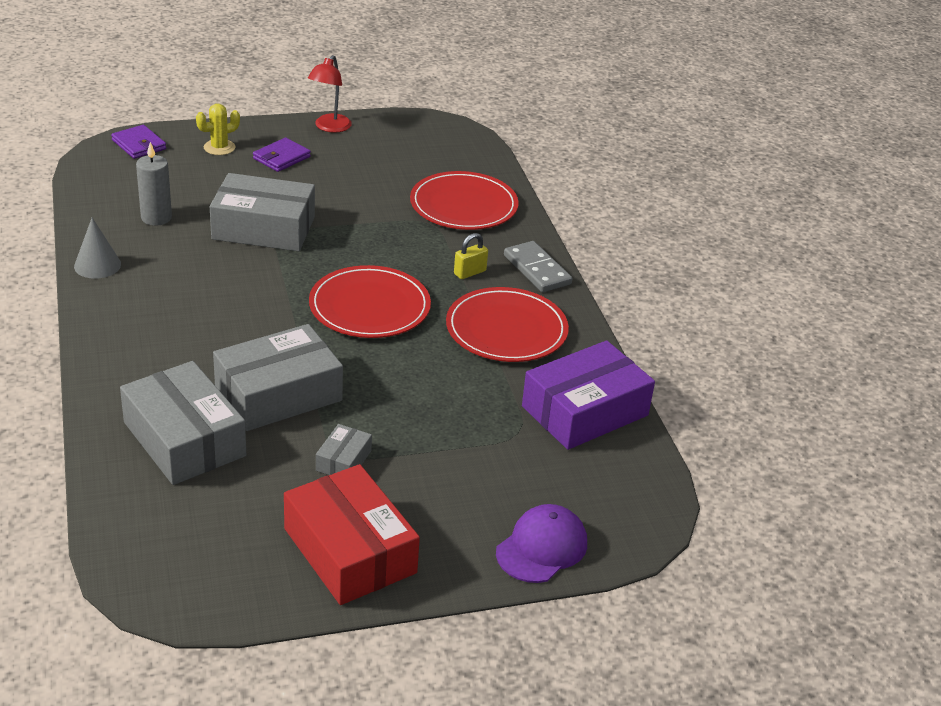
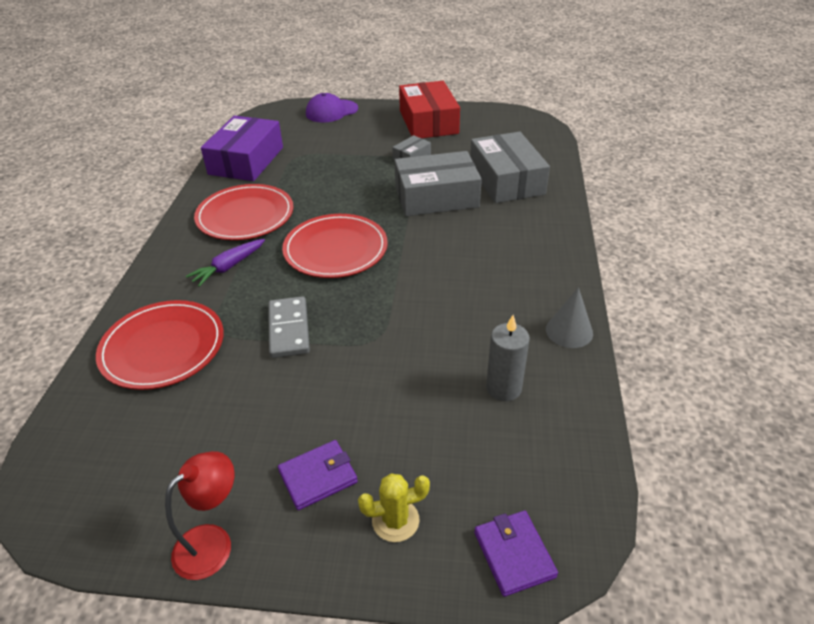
camera: 155 degrees left, 5 degrees up
grey box [210,173,315,251] -> none
yellow padlock [454,233,488,279] -> purple carrot [186,239,265,287]
grey domino [504,241,572,292] -> grey domino moved to [268,296,310,358]
purple box [522,340,655,450] -> purple box turned 60 degrees counterclockwise [201,116,283,181]

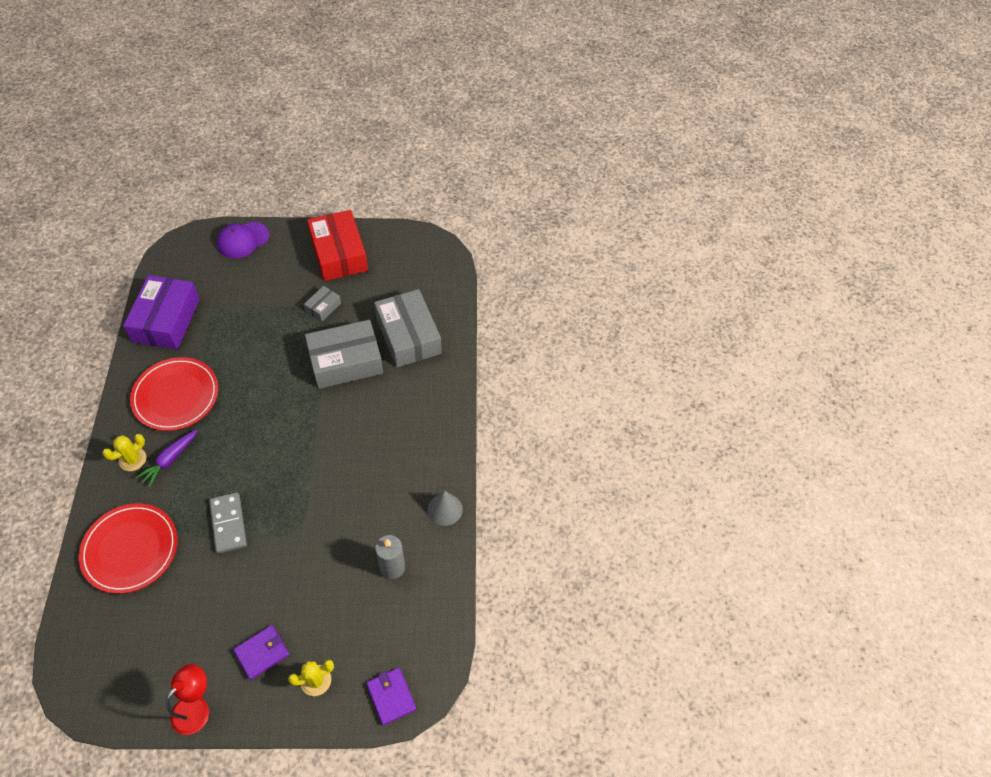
camera: 10 degrees left, 15 degrees up
red plate [282,214,388,278] -> none
none -> yellow cactus [102,434,147,471]

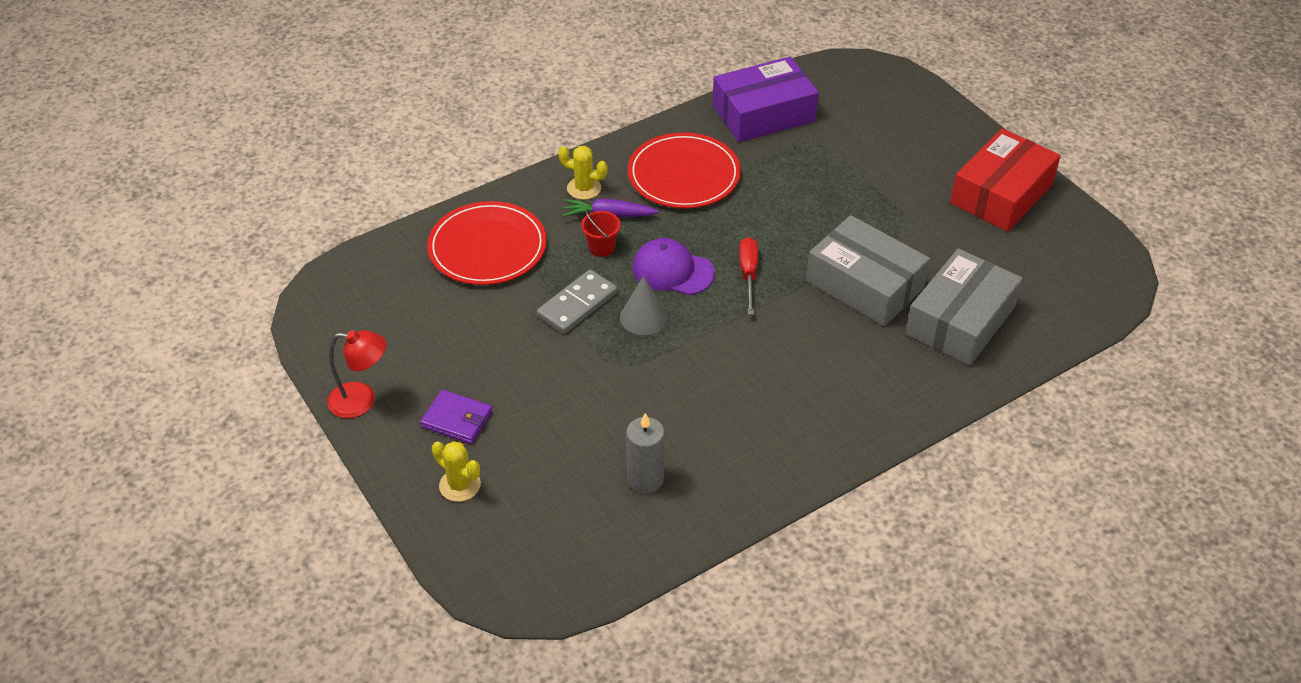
camera: 60 degrees right, 10 degrees down
purple cap [217,222,269,258] -> purple cap moved to [633,238,715,295]
grey box [304,286,341,322] -> none
purple wallet [366,668,416,725] -> none
grey cone [428,491,463,526] -> grey cone moved to [620,276,668,335]
none -> red bucket [581,209,621,257]
none -> red screwdriver [739,237,758,315]

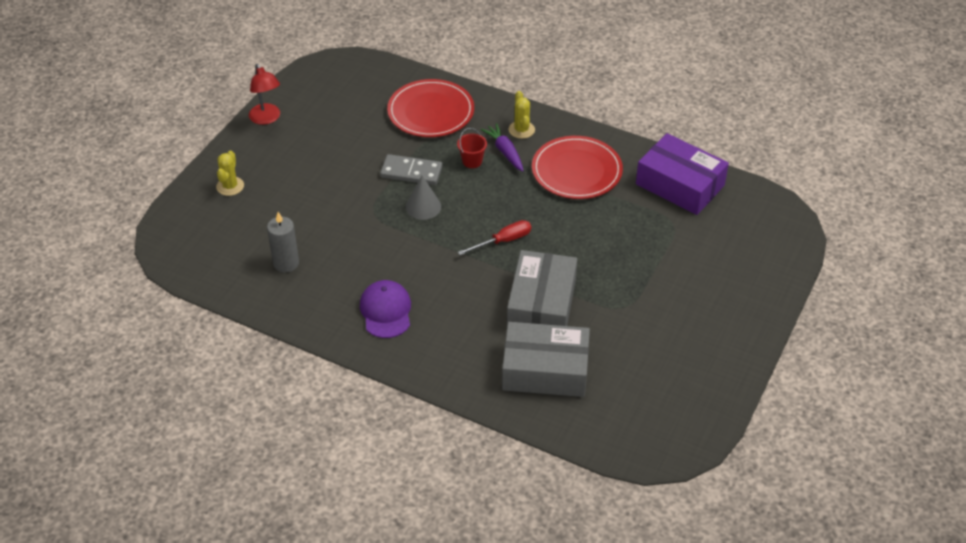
camera: 60 degrees right, 0 degrees up
purple wallet [420,390,493,444] -> none
purple cap [633,238,715,295] -> purple cap moved to [360,280,411,338]
red box [950,128,1061,232] -> none

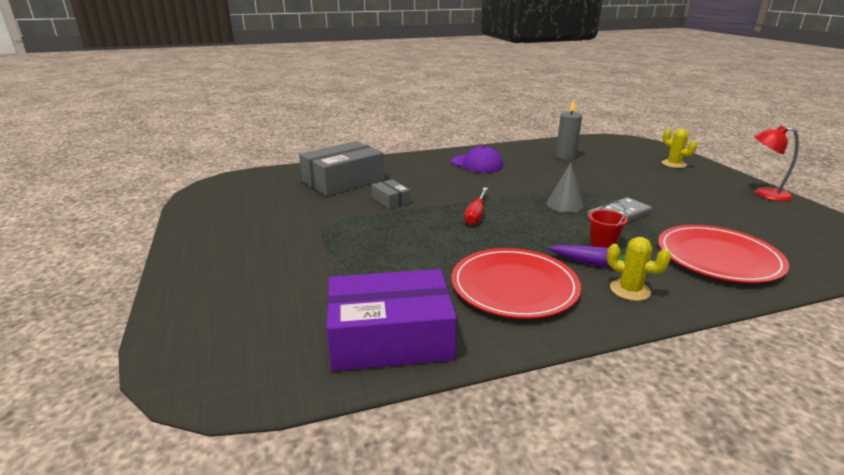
camera: 135 degrees right, 20 degrees down
grey box [507,250,577,326] -> grey box [372,179,411,209], size x0.46

